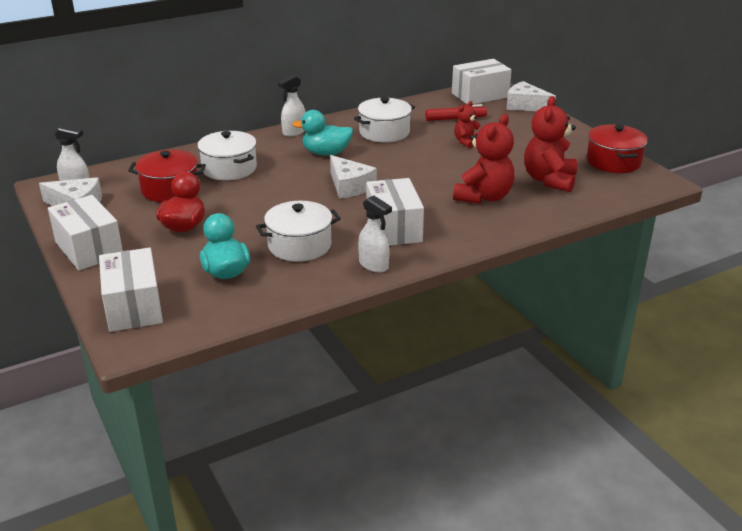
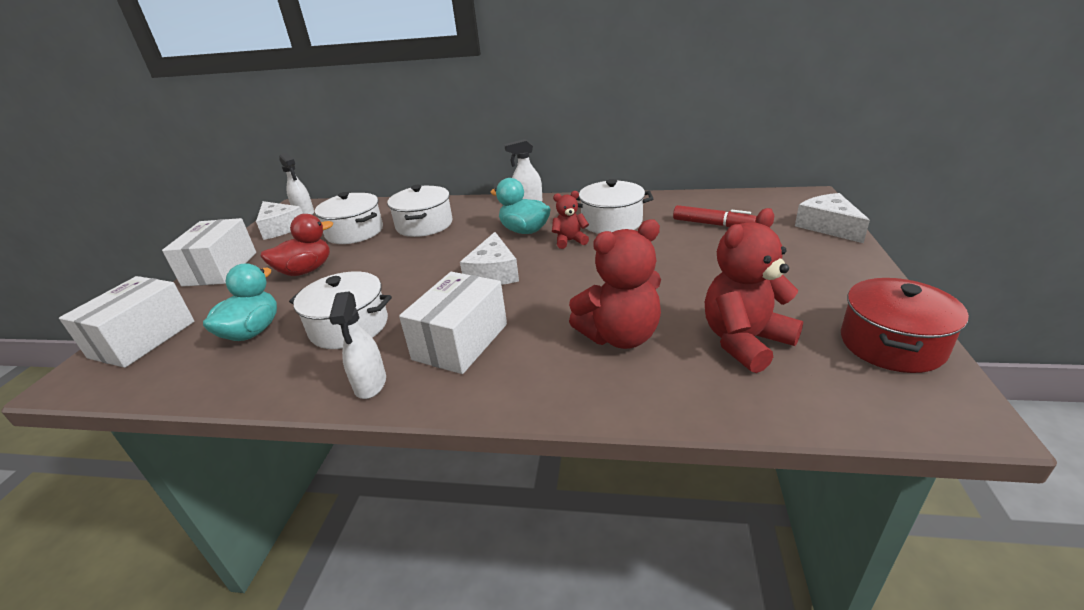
camera: 40 degrees right, 0 degrees up
red pot [128,150,206,202] -> white pot [315,192,383,244]
white box [452,59,512,105] -> none
red teddy bear [455,101,481,148] -> red teddy bear moved to [552,191,589,249]

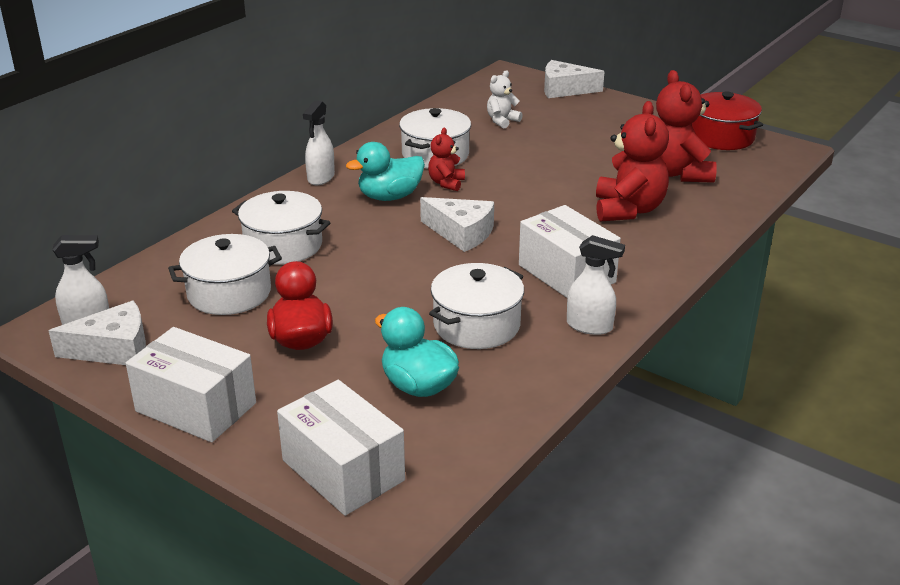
camera: 65 degrees left, 0 degrees up
red marker [673,205,757,227] -> white teddy bear [487,70,522,128]

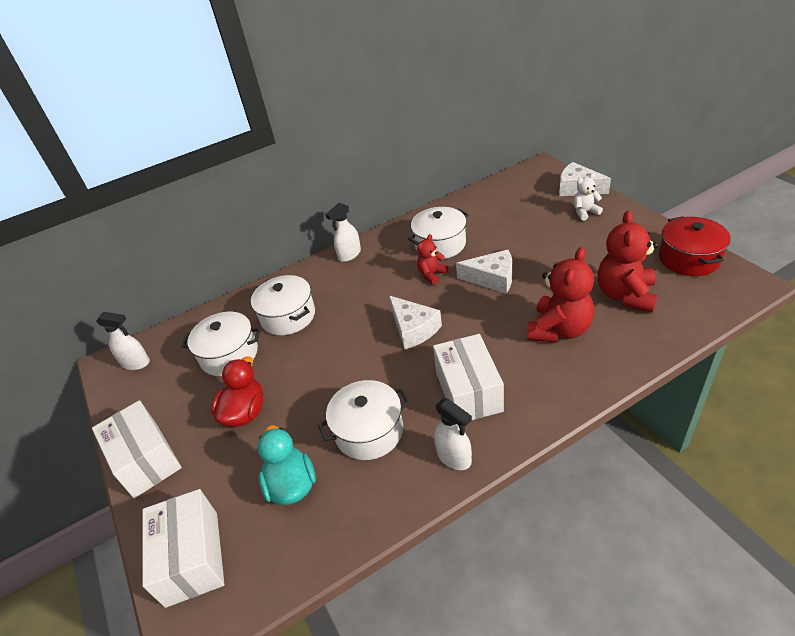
camera: 30 degrees right, 10 degrees up
white cheese [49,301,146,365] -> white cheese moved to [456,250,512,294]
turquoise duck [346,142,425,201] -> none
white teddy bear [487,70,522,128] -> white teddy bear moved to [573,173,603,221]

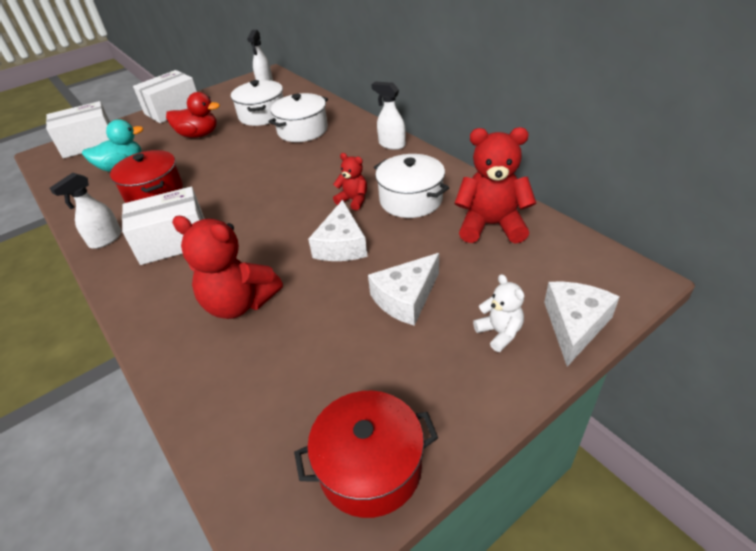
camera: 80 degrees right, 0 degrees up
white pot [318,380,410,460] -> red pot [110,150,183,203]
white cheese [389,296,442,350] -> white cheese moved to [368,253,439,326]
red teddy bear [598,210,658,313] -> red teddy bear moved to [455,127,536,243]

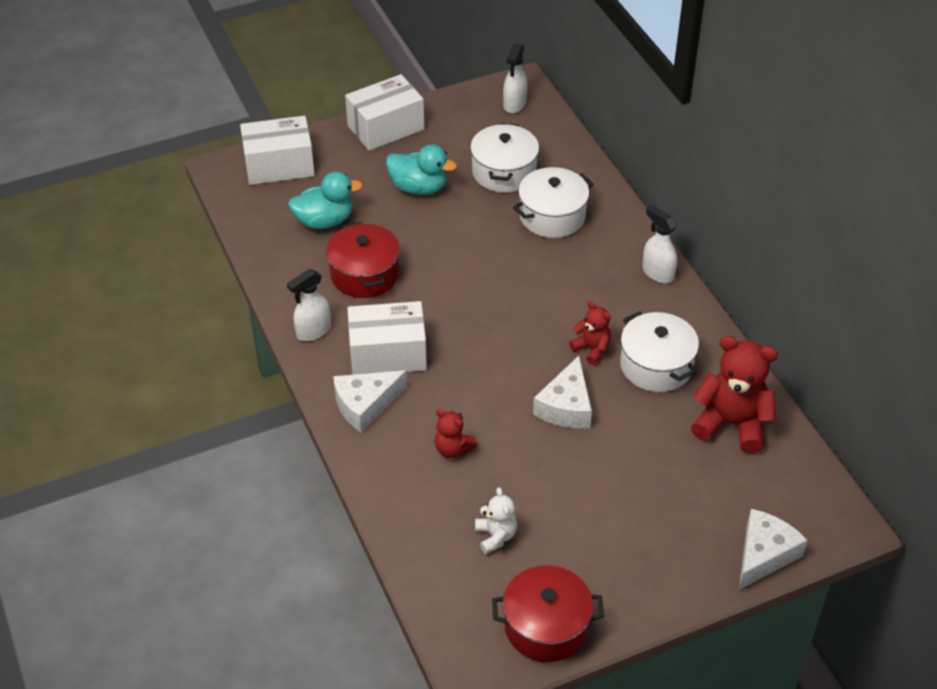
camera: 10 degrees right, 5 degrees up
red duck [166,92,220,138] -> turquoise duck [386,145,457,195]
red teddy bear [172,216,283,319] -> red teddy bear [435,409,478,458], size x0.53
white cheese [368,253,439,326] -> white cheese moved to [333,370,407,433]
white teddy bear [473,274,524,352] -> white teddy bear moved to [475,487,517,554]

